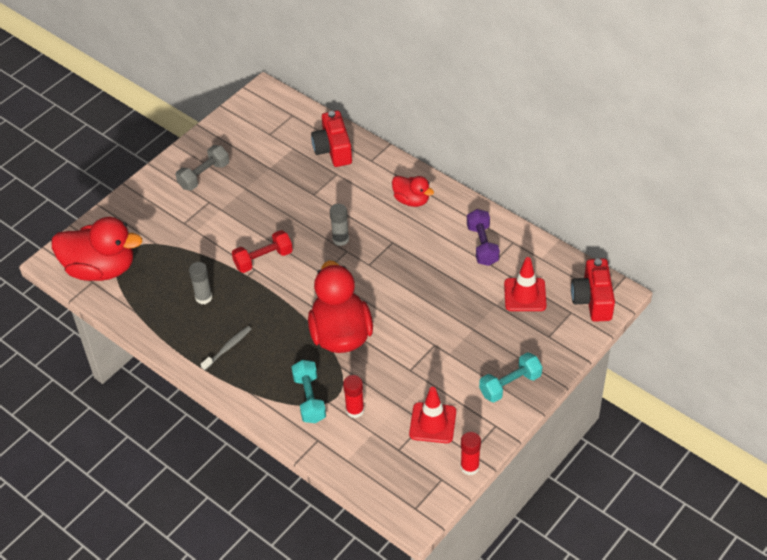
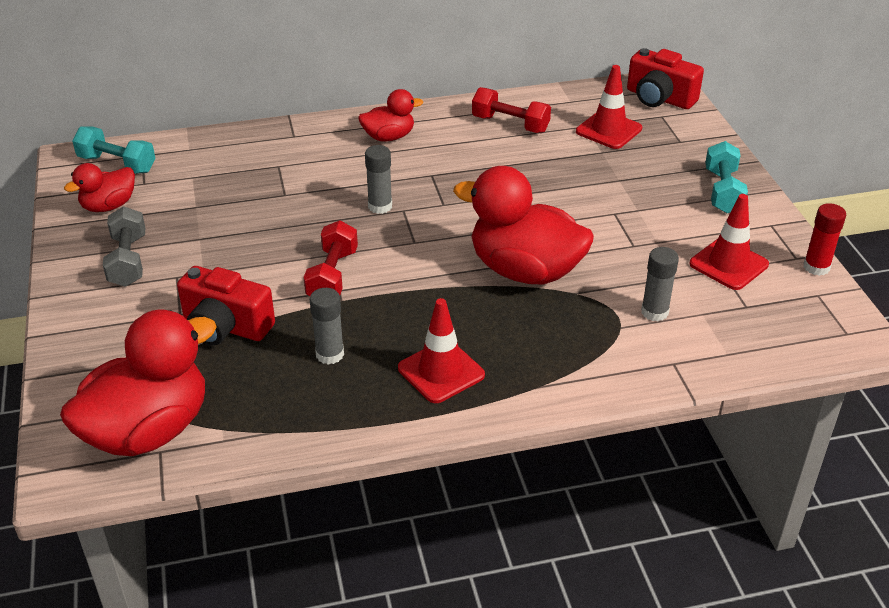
camera: 55 degrees left, 10 degrees down
grey toothbrush [201,326,252,370] -> red traffic cone [398,298,485,403]
turquoise dumbbell [292,360,326,423] -> turquoise dumbbell moved to [72,126,156,173]
red camera [311,111,352,167] -> red camera moved to [177,266,275,346]
red glue stick [343,375,364,418] -> grey glue stick [641,247,679,321]
purple dumbbell [467,209,500,266] -> red dumbbell [472,87,551,133]
none -> red duck [64,163,135,212]

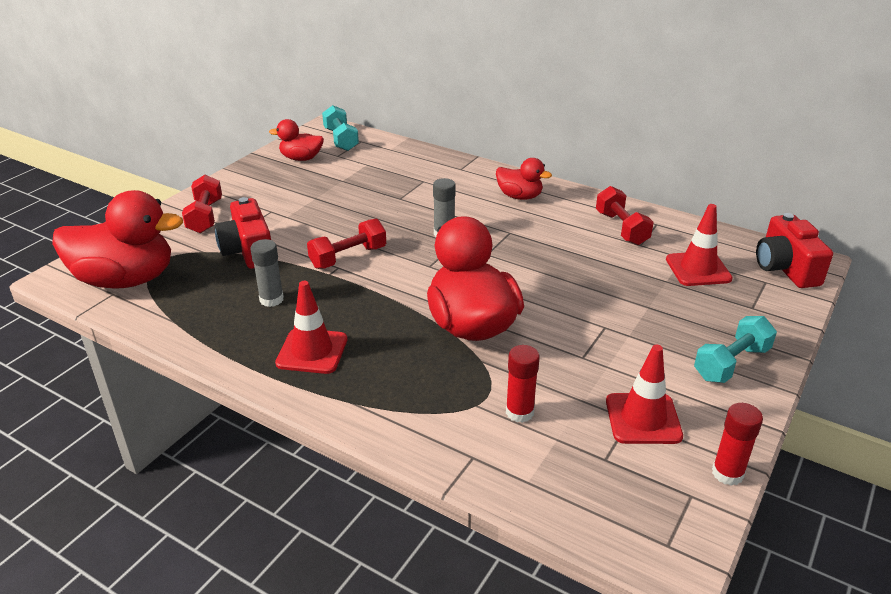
camera: 45 degrees right, 5 degrees down
grey dumbbell [103,206,145,287] -> none
grey glue stick [641,247,679,321] -> red glue stick [506,345,540,423]
none -> red dumbbell [182,175,222,233]

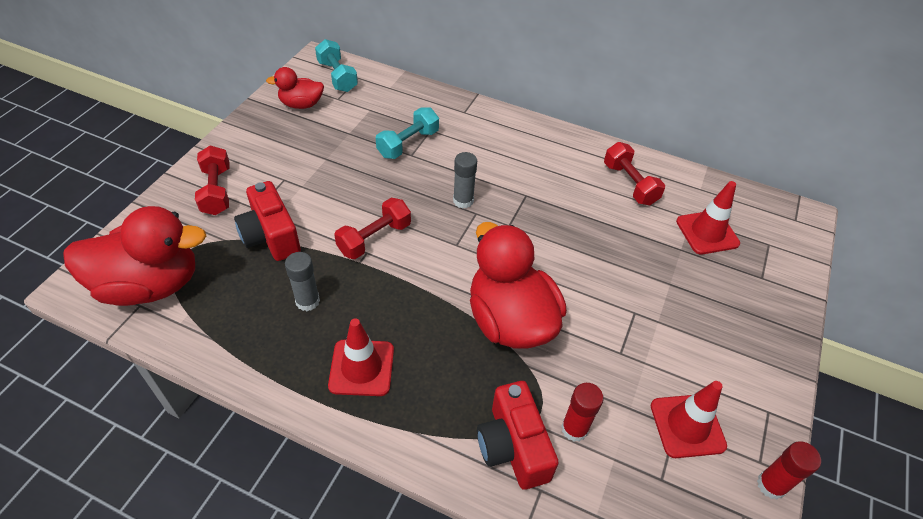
camera: 10 degrees left, 15 degrees up
red duck [496,158,552,200] -> none
turquoise dumbbell [694,316,777,383] -> turquoise dumbbell moved to [376,107,439,159]
red camera [756,213,833,288] -> red camera moved to [477,381,559,490]

